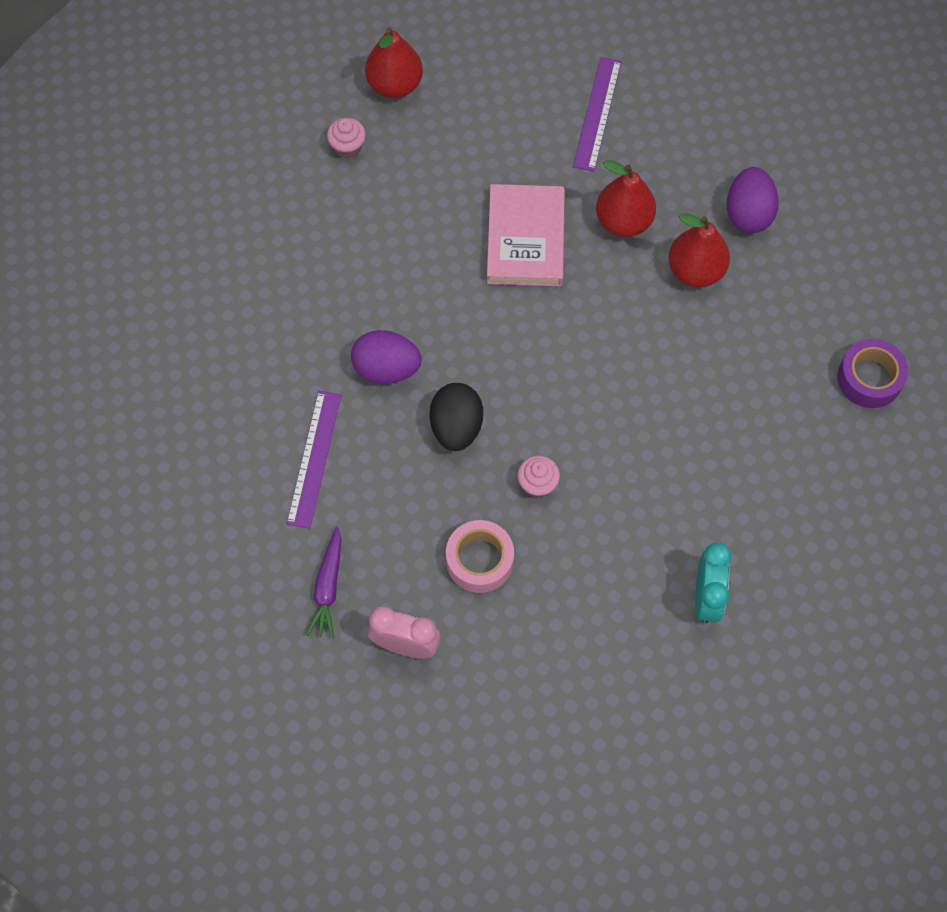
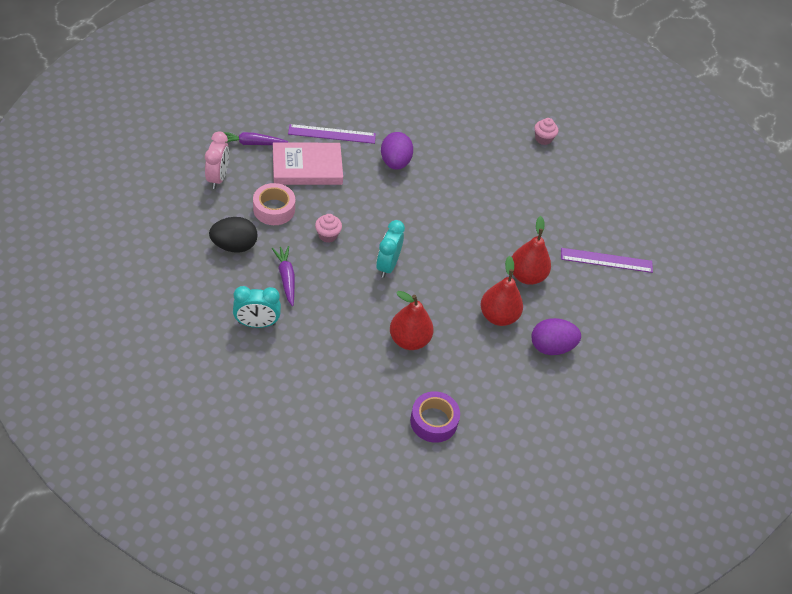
camera: 75 degrees right, 15 degrees down
red pear [365,27,423,98] -> red pear moved to [390,291,434,350]
black egg [430,383,483,451] -> black egg moved to [209,217,258,253]
pink book [487,184,565,286] -> pink book moved to [273,142,343,185]
none -> purple carrot [272,246,295,306]
none -> turquoise clock [376,220,405,278]

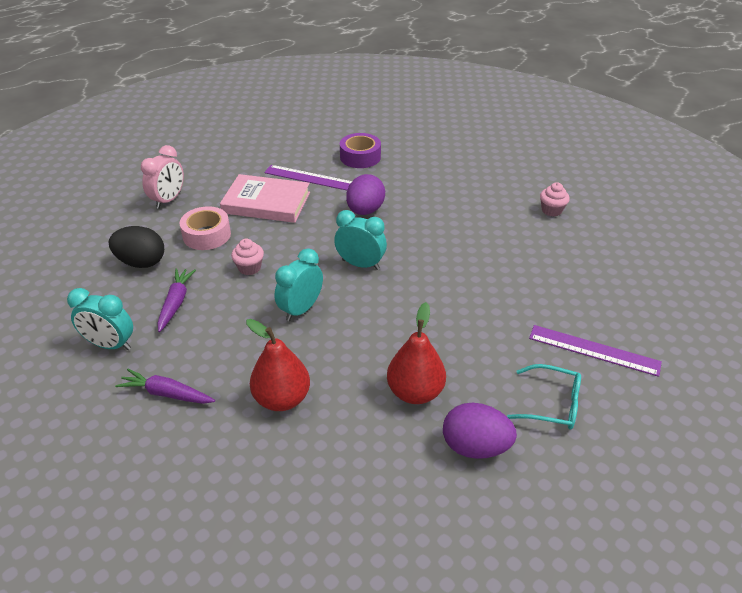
camera: 25 degrees right, 10 degrees down
purple carrot [223,132,288,145] -> purple carrot moved to [115,369,215,404]
purple tape [410,391,460,443] -> purple tape moved to [340,133,381,168]
red pear [512,216,551,285] -> none
none -> turquoise clock [334,210,387,270]
none -> turquoise glasses [507,364,581,430]

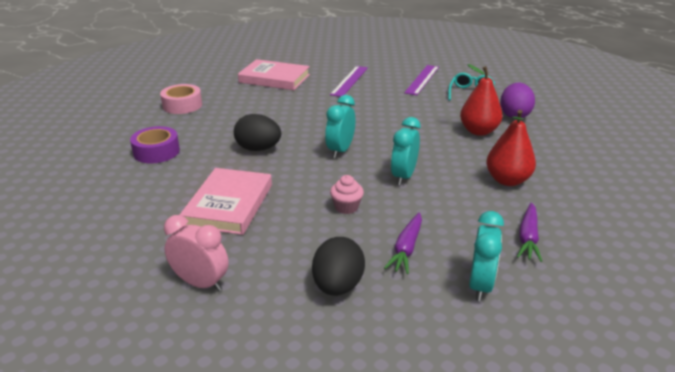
camera: 90 degrees left, 10 degrees down
purple carrot [158,268,196,332] -> purple carrot turned 75 degrees counterclockwise [384,213,422,274]
pink tape [179,206,231,250] -> pink tape moved to [160,84,202,114]
purple ruler [264,165,352,190] -> purple ruler moved to [330,66,368,97]
turquoise clock [274,248,323,321] -> turquoise clock turned 75 degrees clockwise [391,117,421,185]
purple egg [346,174,385,215] -> black egg [234,114,281,151]
pink cupcake [540,182,570,216] -> pink book [238,59,310,90]

